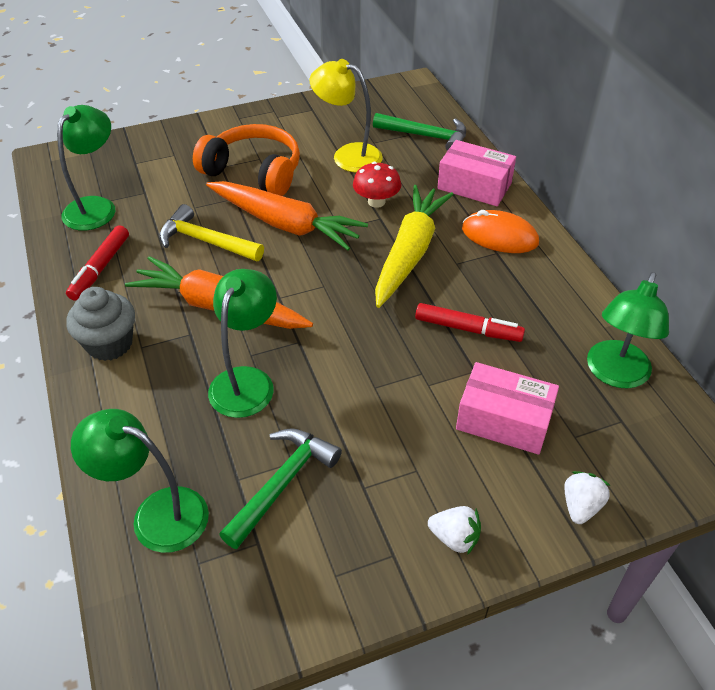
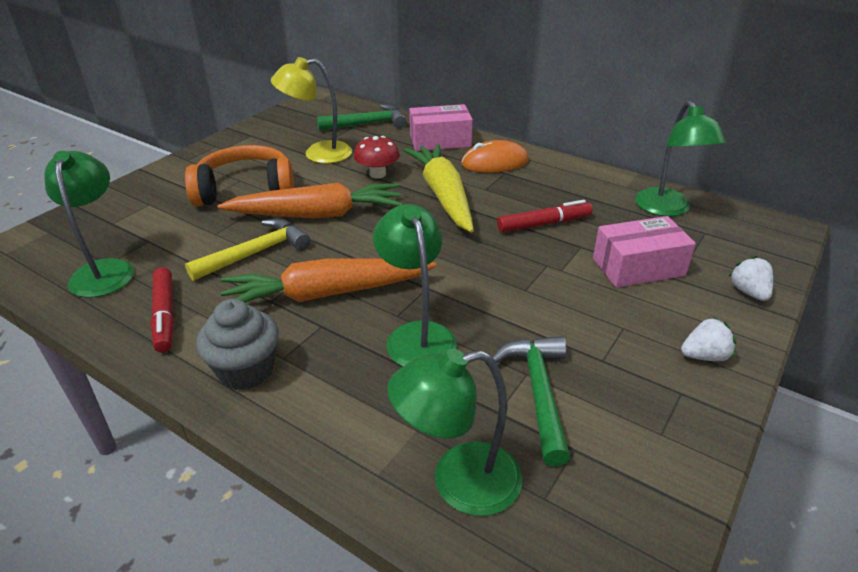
camera: 35 degrees left, 10 degrees down
yellow hammer [159,204,264,261] -> yellow hammer turned 150 degrees clockwise [185,219,310,281]

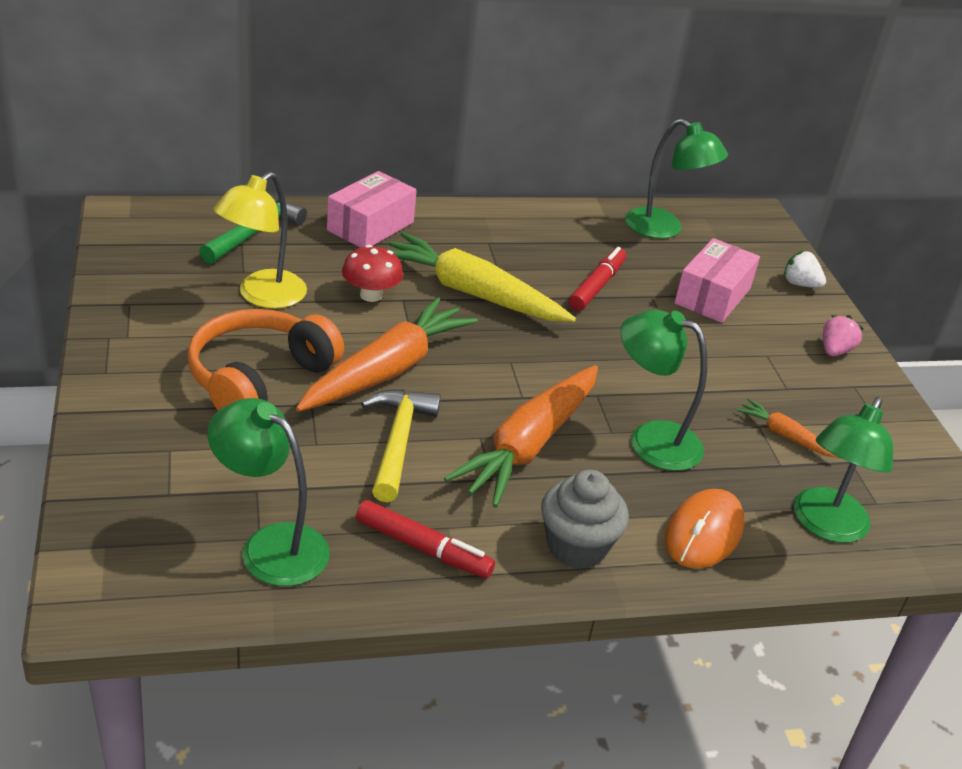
camera: 50 degrees left, 0 degrees up
orange mouse [461,140,529,173] -> orange mouse moved to [665,489,745,569]
green hammer [492,336,571,466] -> orange carrot [737,398,840,458]
white strawberry [681,317,736,361] -> pink strawberry [823,315,864,356]

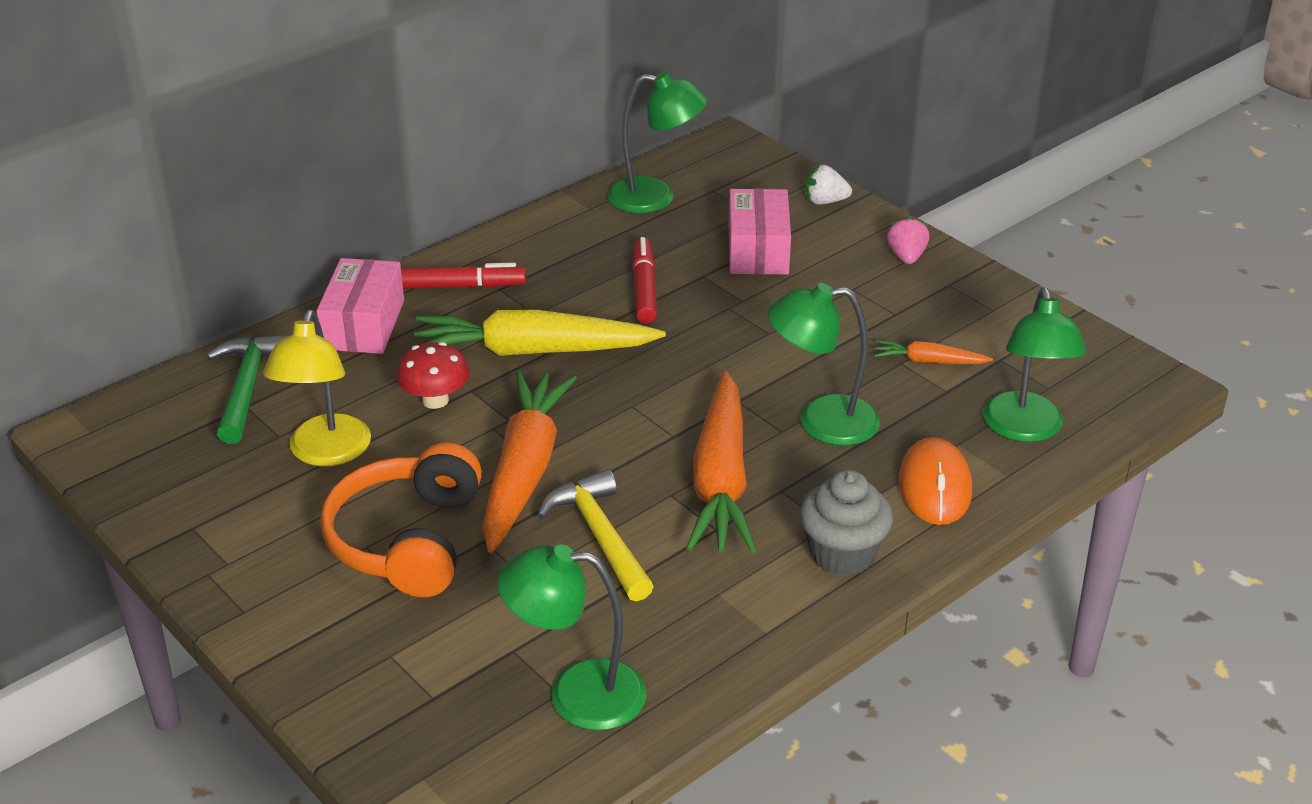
camera: 25 degrees left, 0 degrees up
red marker [356,500,495,578] -> red marker moved to [401,263,526,289]

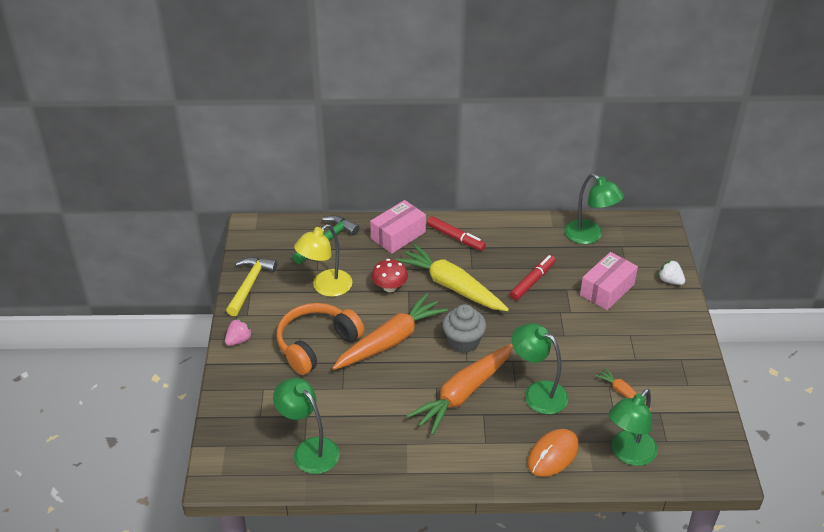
camera: 40 degrees right, 5 degrees up
yellow hammer [537,469,654,601] -> yellow hammer moved to [226,257,277,316]
grey cupcake [800,470,893,576] -> grey cupcake moved to [442,304,486,353]
pink strawberry [887,216,929,264] -> pink strawberry moved to [225,318,253,346]

